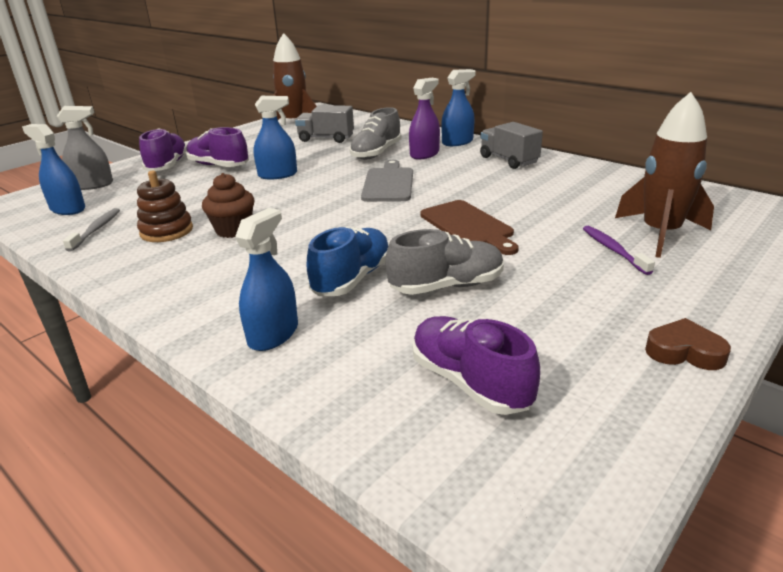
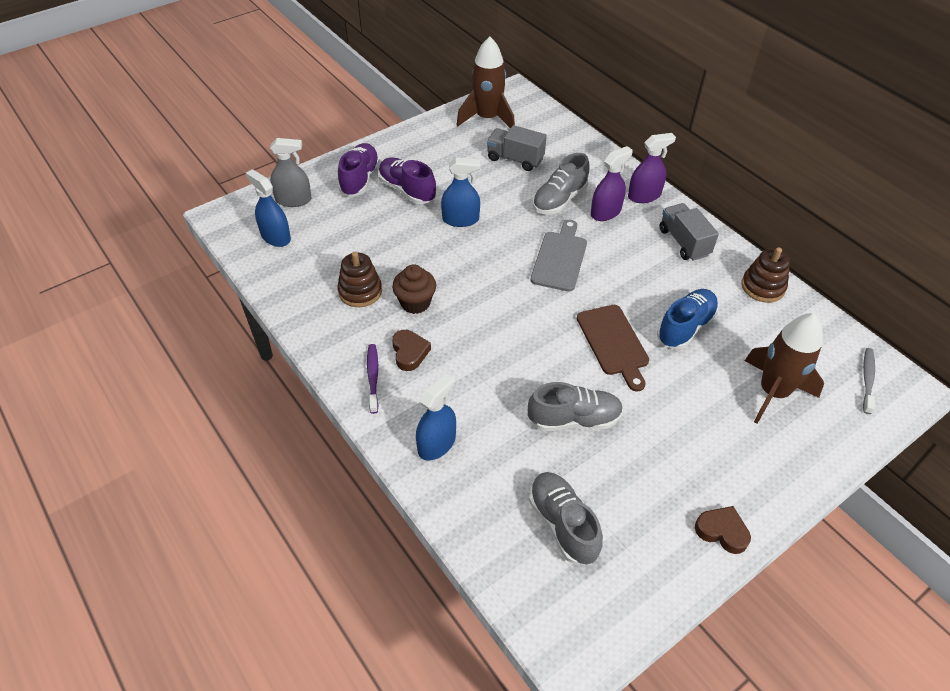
camera: 10 degrees right, 20 degrees up
grey toothbrush [63,208,120,252] -> grey toothbrush moved to [863,348,875,414]
blue shoe [306,226,389,296] -> blue shoe moved to [657,289,719,349]
purple shoe [412,316,540,415] -> grey shoe [529,472,603,564]
blue spray bottle [441,69,476,146] -> purple spray bottle [628,133,676,203]
purple toothbrush [583,226,655,275] -> purple toothbrush moved to [367,344,378,414]
none -> brown heart [392,330,431,371]
none -> brown stacking toy [742,247,790,303]

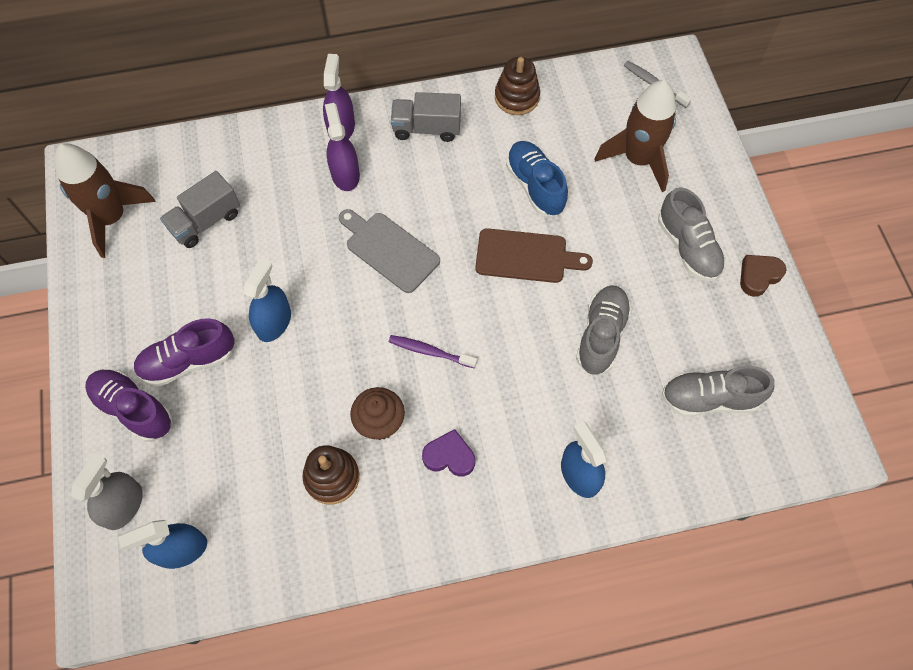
camera: 65 degrees left, 15 degrees up
purple toothbrush [367,344,378,414] -> purple toothbrush moved to [389,335,477,369]
brown heart [392,330,431,371] -> purple heart [422,429,475,477]
grey shoe [532,153,589,214] -> grey shoe moved to [658,187,725,281]

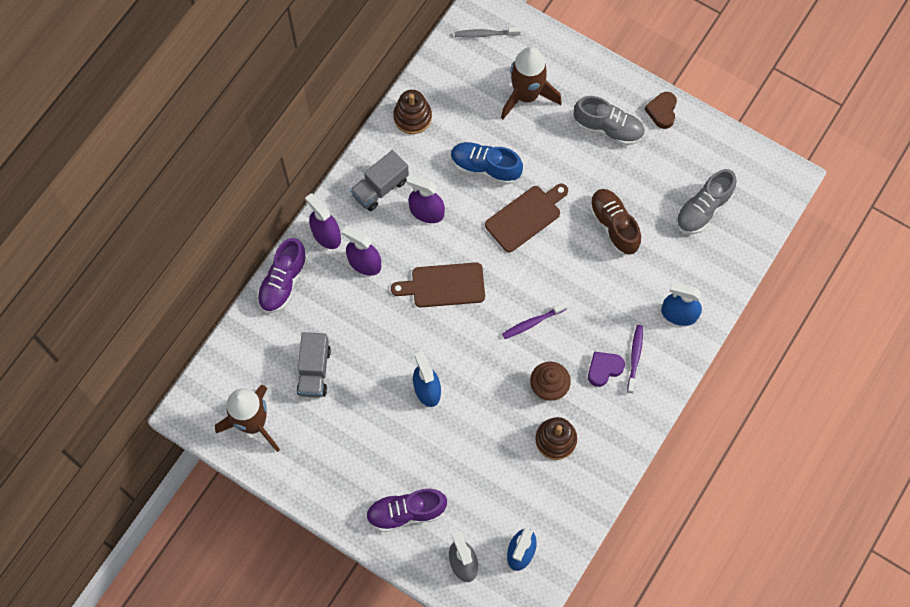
camera: 45 degrees left, 5 degrees up
purple shoe [134,318,234,387] -> purple shoe moved to [257,238,308,313]
grey cutting board [339,209,440,293] -> brown cutting board [391,262,485,307]
grey shoe [576,285,632,375] -> brown shoe [589,189,641,255]
none -> purple spray bottle [406,175,445,223]
none -> purple toothbrush [627,325,643,393]

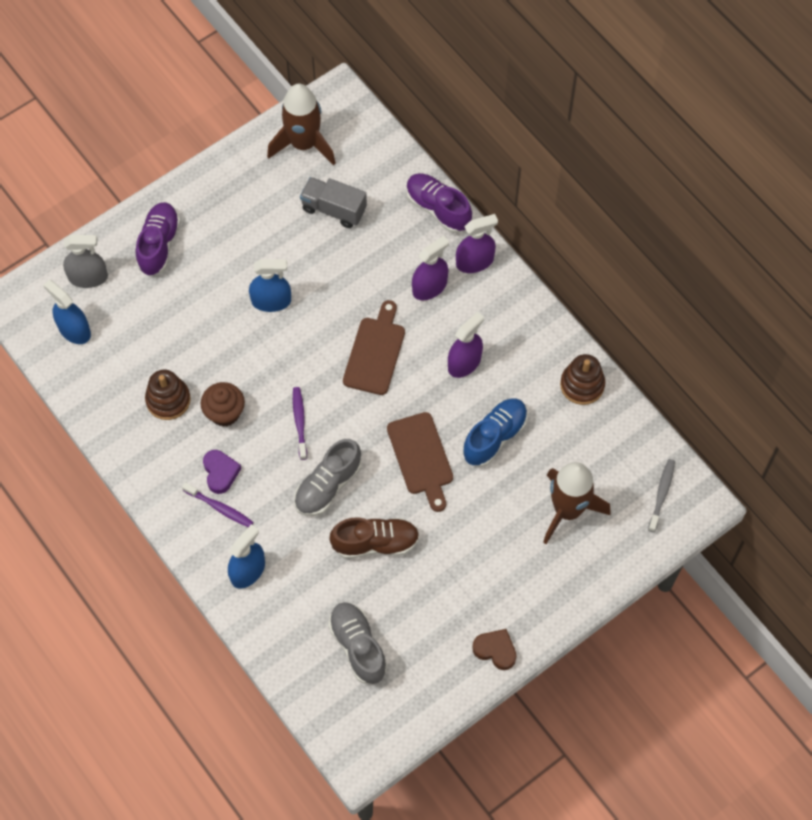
camera: 110 degrees right, 5 degrees down
grey truck [350,150,409,211] -> none
grey shoe [574,96,645,145] -> grey shoe moved to [294,439,361,516]

